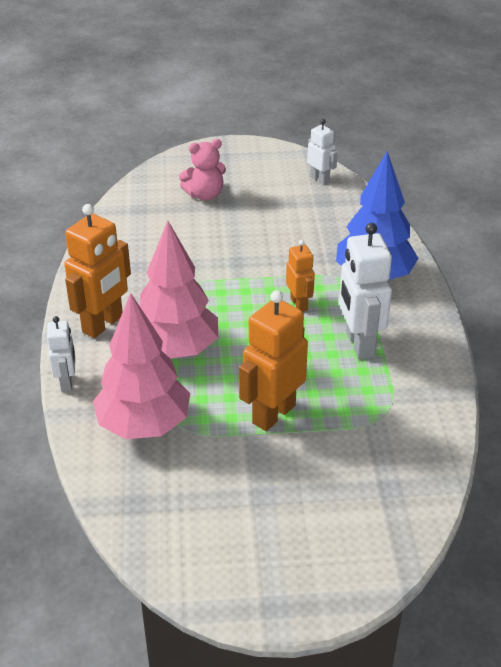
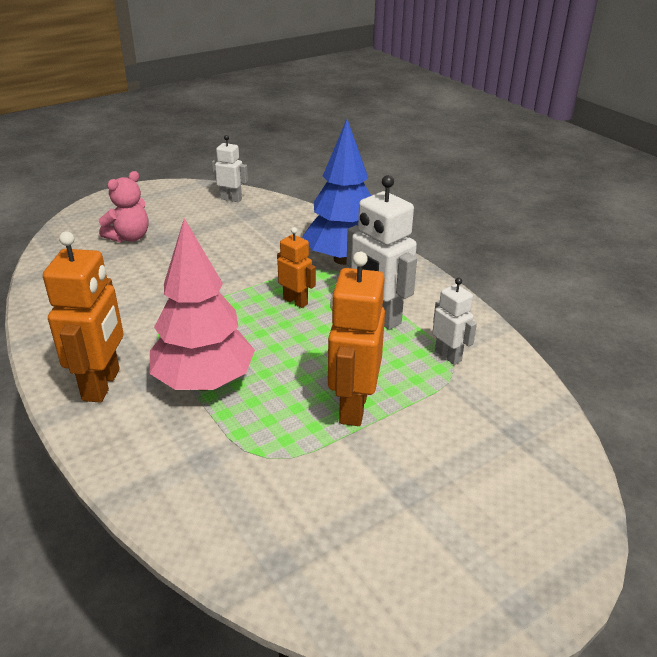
camera: 30 degrees left, 5 degrees down
white robot [47,316,75,392] -> white robot moved to [432,278,477,365]
pink tree [93,293,190,439] -> none

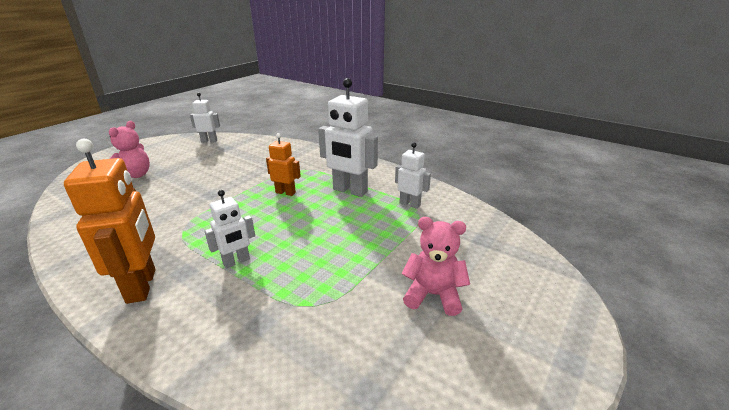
camera: 20 degrees left, 5 degrees down
pink tree [150,218,255,391] -> white robot [204,190,255,269]
blue tree [302,119,371,265] -> none
orange robot [328,251,385,426] -> none
none -> pink teddy bear [402,217,470,316]

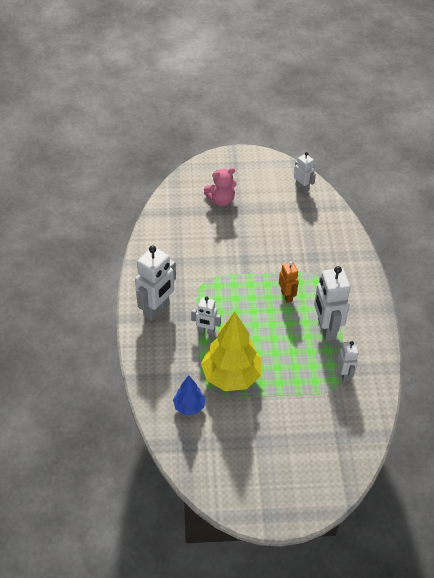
camera: 50 degrees right, 20 degrees up
orange robot [64,139,155,304] -> white robot [135,246,176,321]
pink teddy bear [402,217,470,316] -> none
none -> blue tree [173,375,205,415]
none -> yellow tree [201,312,261,391]

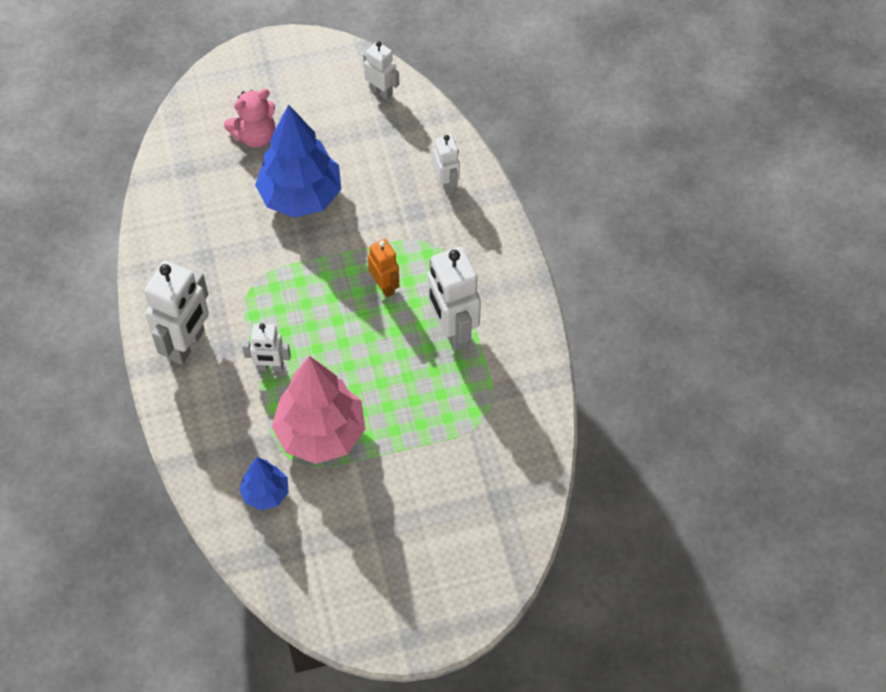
camera: 10 degrees left, 10 degrees up
yellow tree [201,312,261,391] -> pink tree [272,356,365,464]
white robot [338,341,359,382] -> white robot moved to [433,135,460,194]
none -> blue tree [255,105,341,218]

